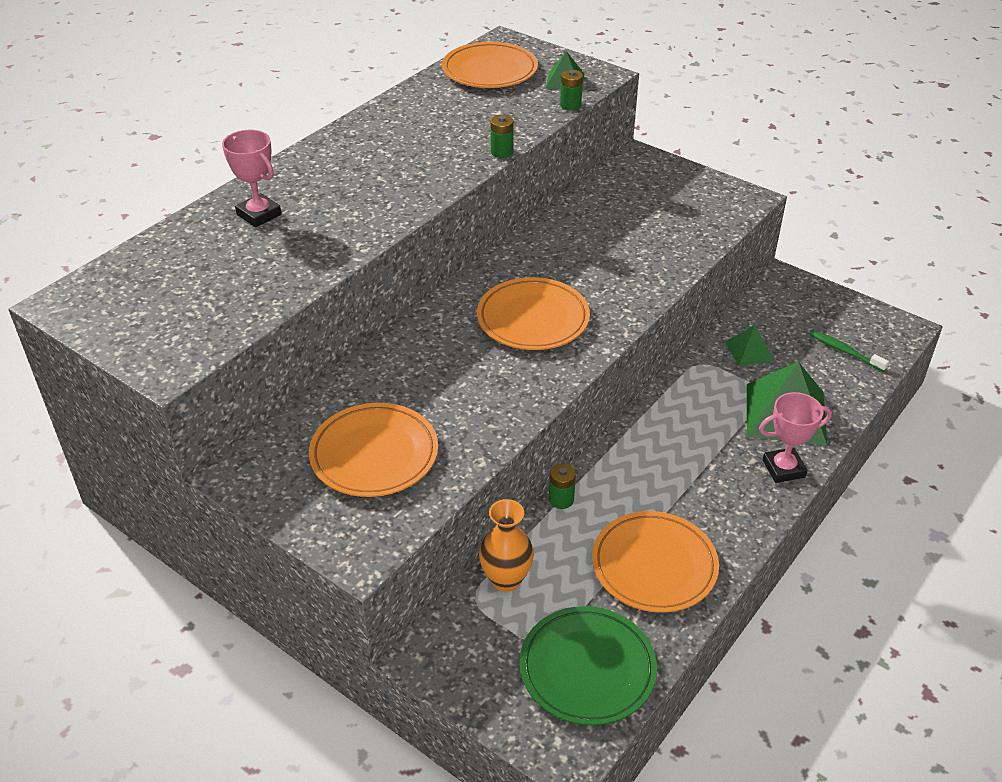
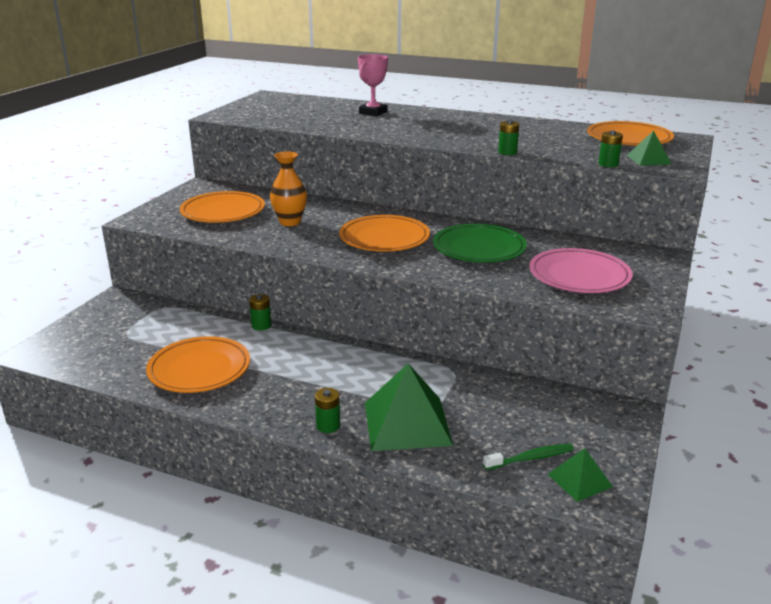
camera: 75 degrees right, 15 degrees down
orange vase [479,499,534,592] -> orange vase moved to [270,151,307,226]
green plate [519,606,657,726] -> green plate moved to [433,224,527,262]
green pyramid [725,325,775,366] -> green pyramid moved to [548,448,613,502]
pink trophy [759,392,832,483] -> green battery [315,388,340,433]
green toothbrush [809,330,889,372] -> green toothbrush turned 45 degrees clockwise [483,444,574,470]
none -> pink plate [529,248,633,293]

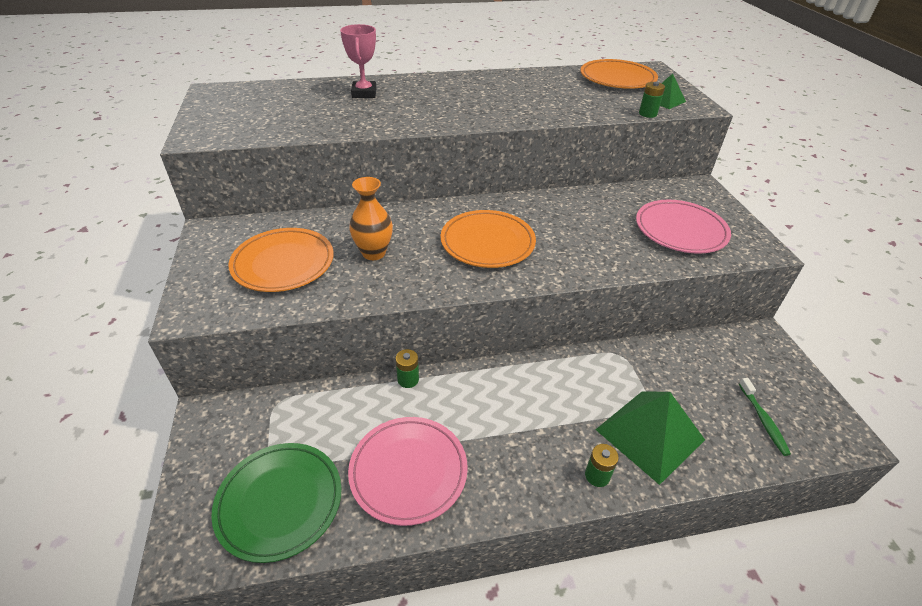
camera: 35 degrees left, 15 degrees up
orange plate [146,336,250,393] -> pink plate [348,417,468,526]
green plate [433,224,527,262] -> green plate moved to [211,443,342,563]
green toothbrush [483,444,574,470] -> green toothbrush turned 135 degrees clockwise [739,378,791,456]
green battery [498,120,519,155] -> none
green pyramid [548,448,613,502] -> none

